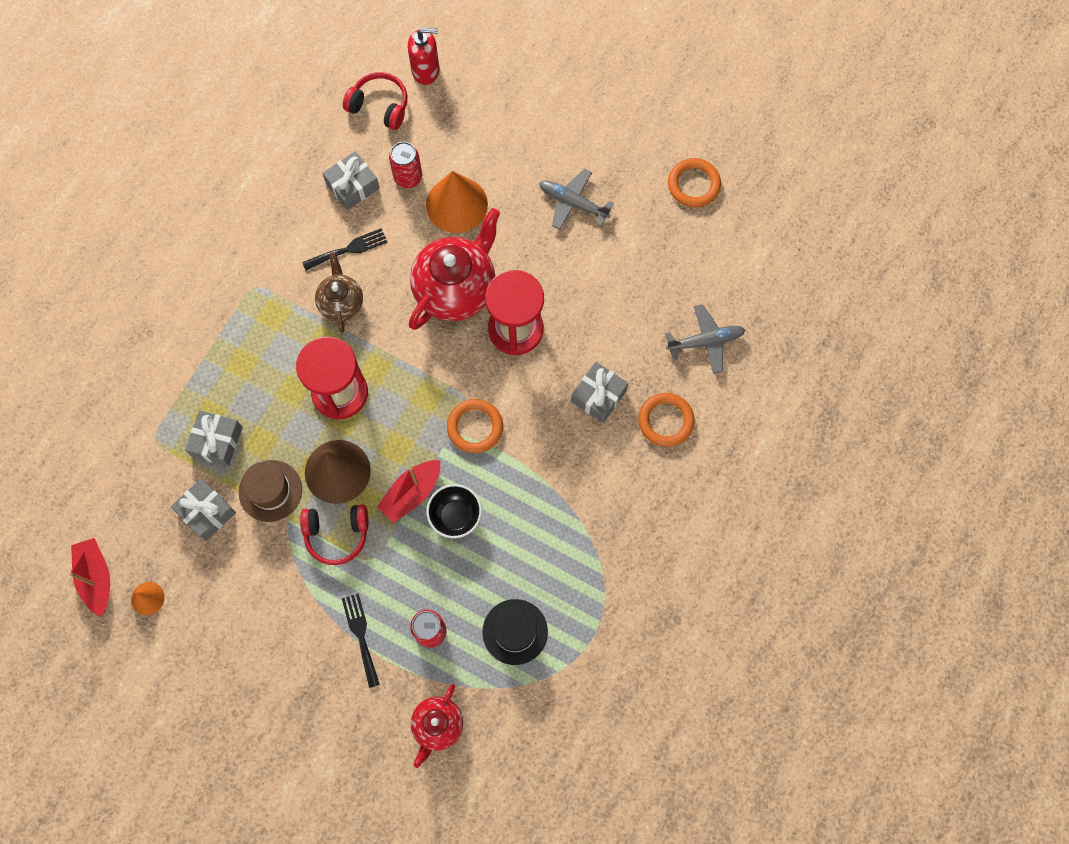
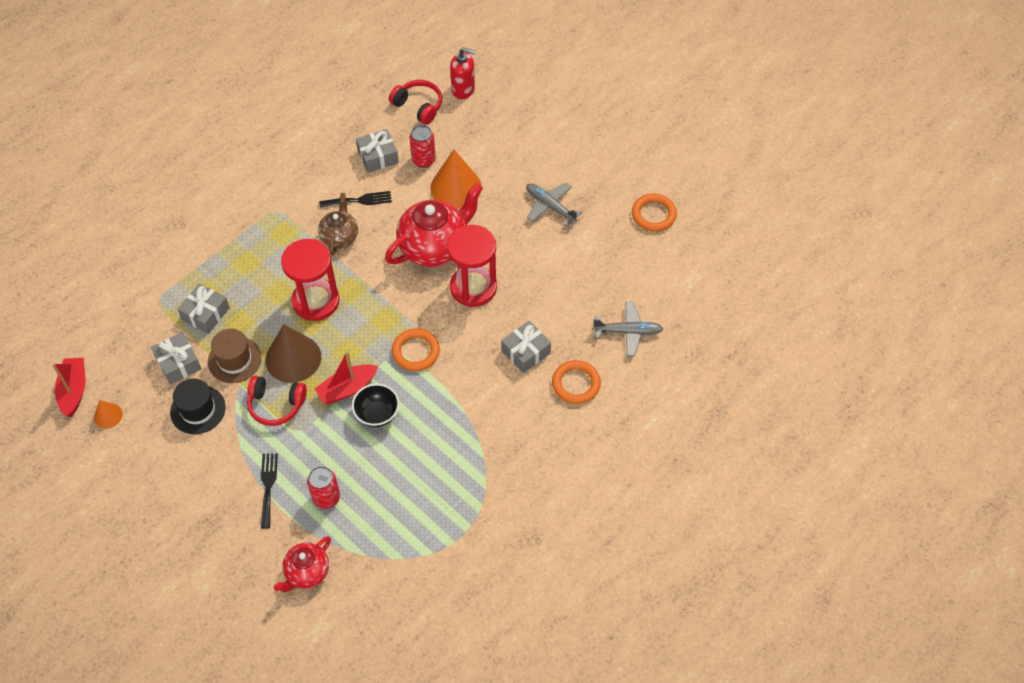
camera: 15 degrees right, 15 degrees down
black hat [482,599,548,665] -> black hat moved to [170,379,226,434]

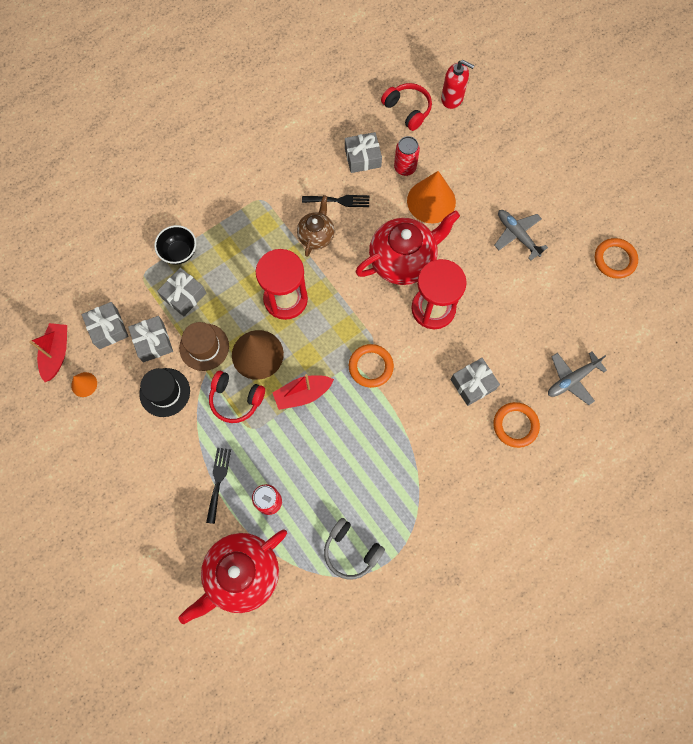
camera: 10 degrees right, 15 degrees up
red teapot [274,536,331,592] -> red teapot [178,529,287,624], size x1.77
black bowl [352,384,399,427] -> black bowl moved to [154,225,196,265]
grey plane [593,302,663,356] -> grey plane turned 135 degrees clockwise [548,351,607,405]
none -> grey gift [82,302,129,349]
none -> grey headphones [324,518,385,580]

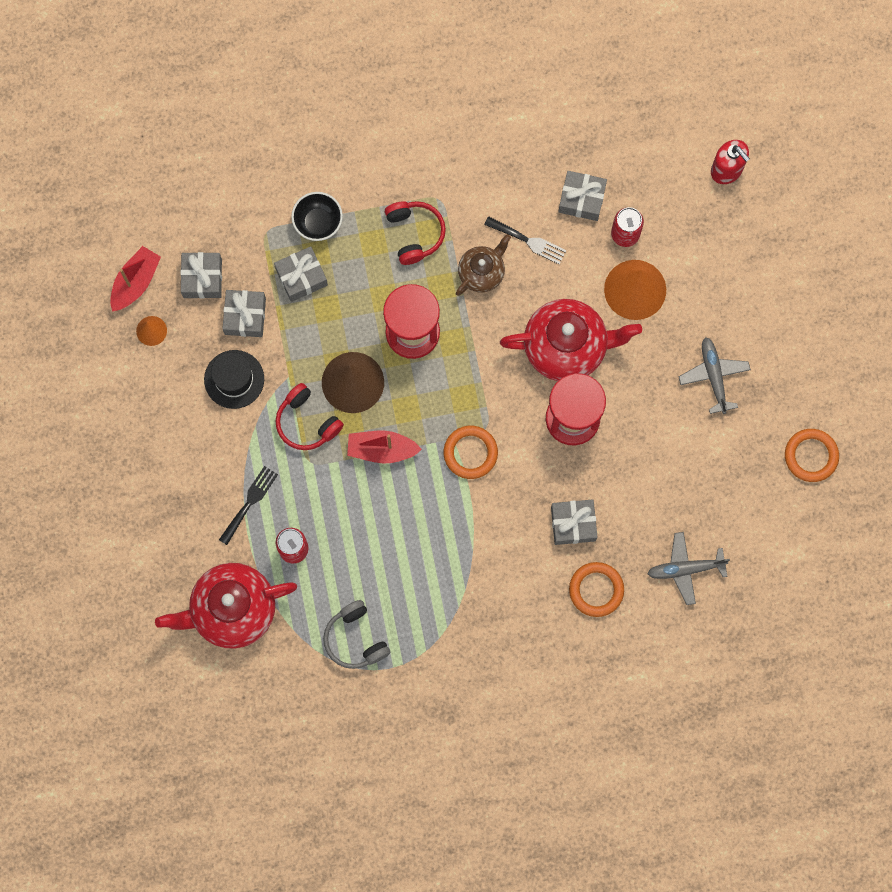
camera: 25 degrees right, 5 degrees up
brown hat [179,322,229,371] -> none
red headphones [381,83,432,131] -> red headphones moved to [385,201,446,265]

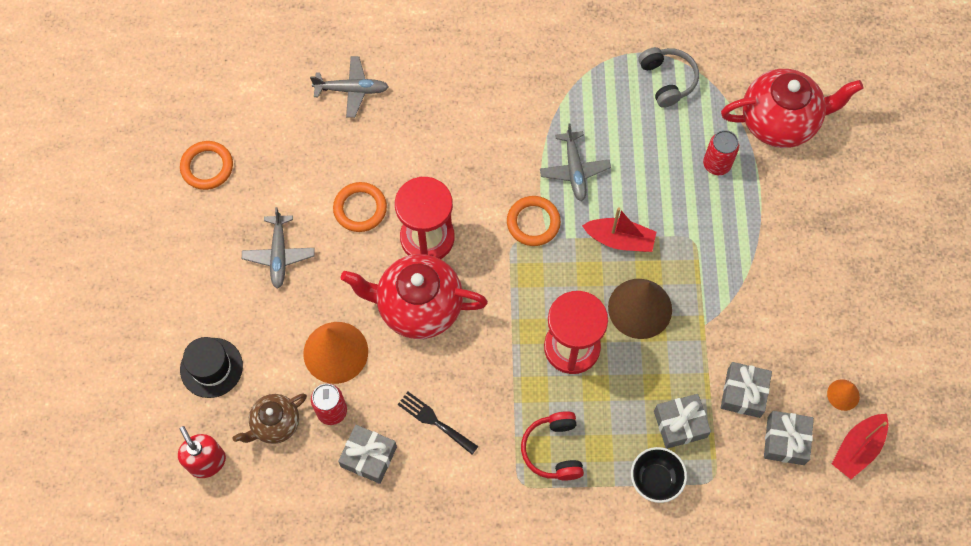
camera: 170 degrees left, 10 degrees down
black hat [204,350,264,409] -> black hat moved to [180,337,243,398]
black fork [219,466,278,545] -> none
red headphones [276,383,344,450] -> none
brown teapot [456,234,511,296] -> brown teapot moved to [233,393,307,444]
grey gift [551,499,597,545] -> none
orange ring [569,562,624,617] -> orange ring moved to [333,182,387,232]
none -> grey plane [540,123,611,201]

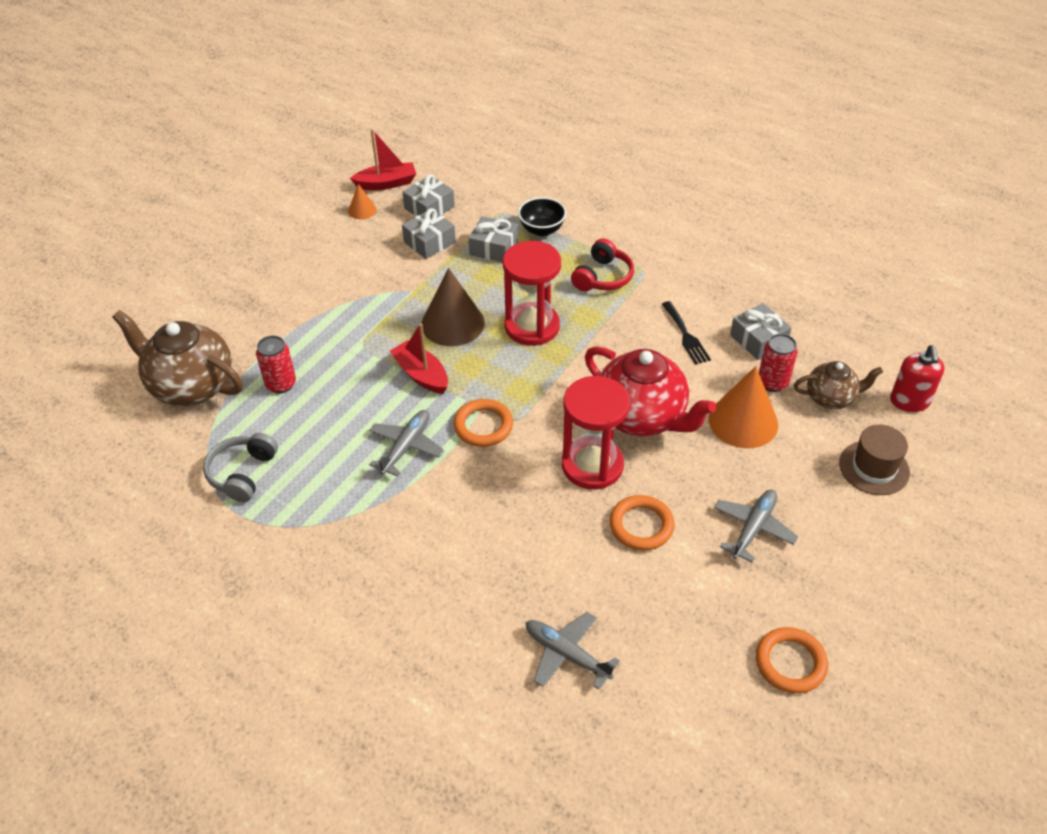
camera: 145 degrees left, 20 degrees down
black hat [180,337,243,398] -> brown hat [839,424,910,495]
red teapot [721,69,863,148] -> brown teapot [112,310,243,406]

